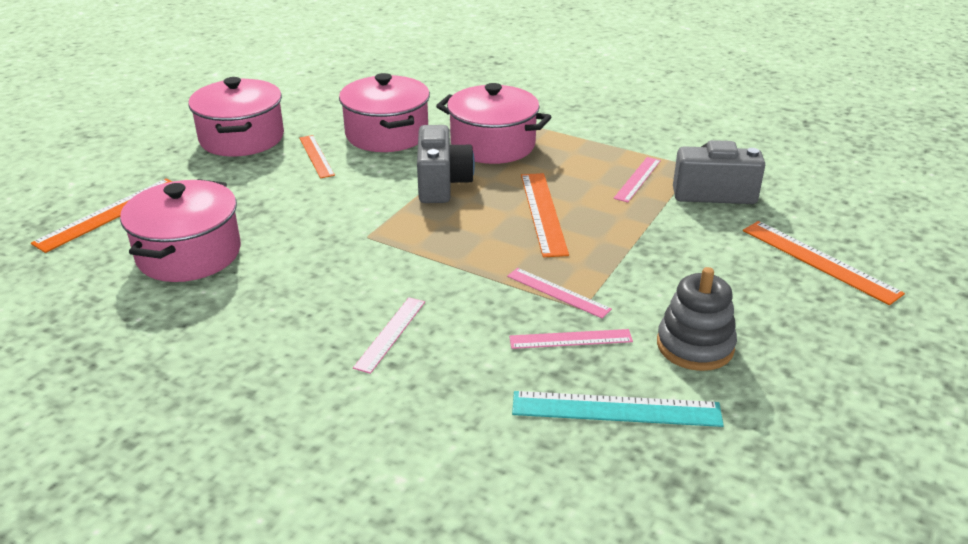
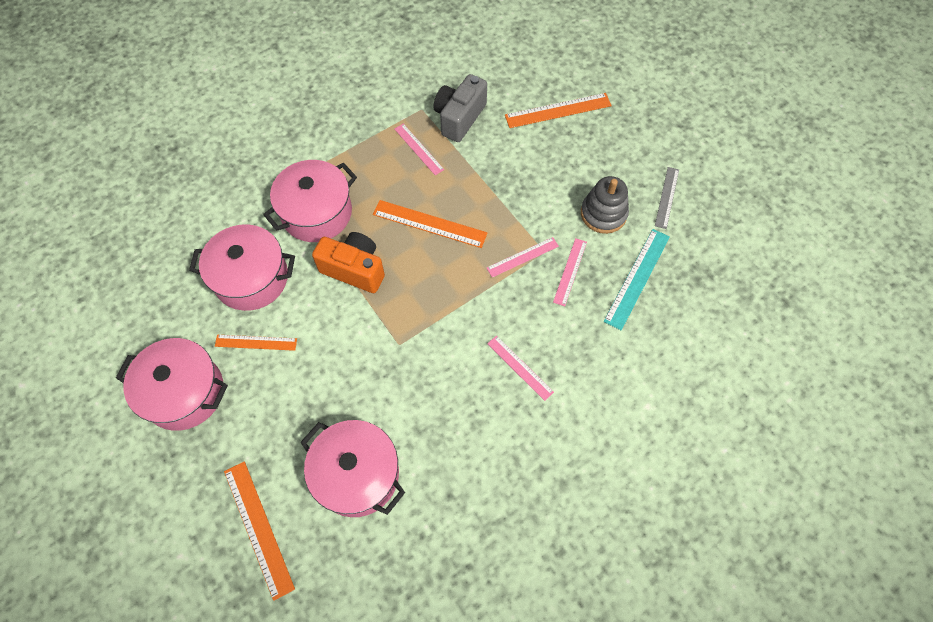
camera: 65 degrees left, 30 degrees up
grey camera [417,125,475,203] -> orange camera [312,232,385,293]
none -> grey ruler [655,167,679,229]

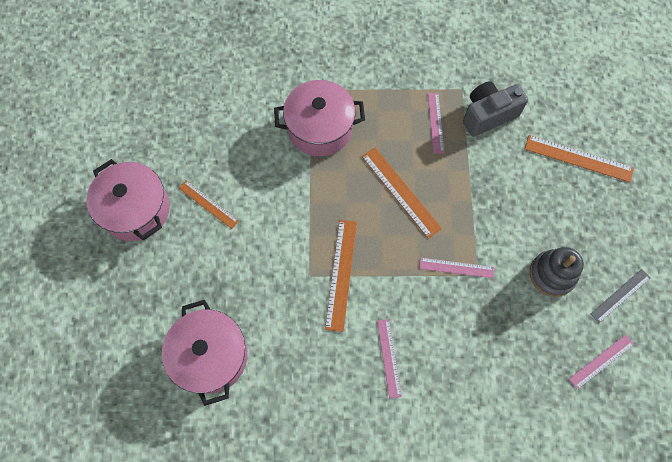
camera: 35 degrees right, 5 degrees up
pink pot [189,224,295,311] -> none
orange ruler [224,461,295,601] -> orange ruler moved to [325,220,357,332]
orange camera [312,232,385,293] -> none
pink ruler [553,238,587,306] -> pink ruler moved to [569,335,635,389]
turquoise ruler [603,229,670,330] -> none

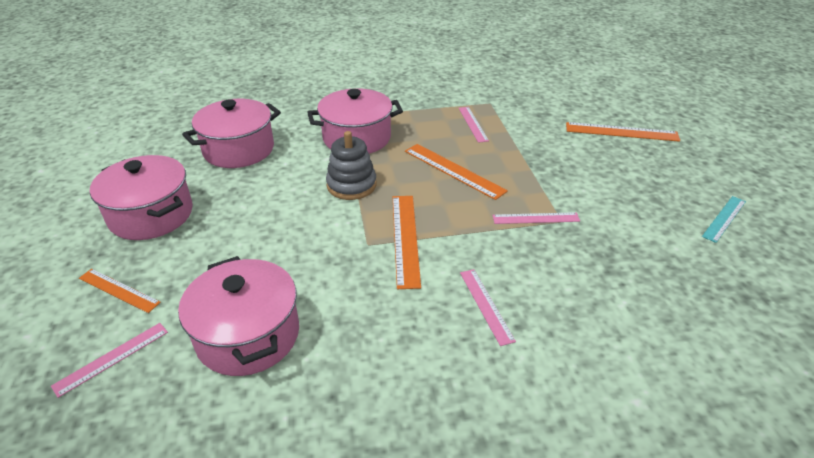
camera: 10 degrees left, 30 degrees down
orange ruler [179,180,239,229] -> orange ruler moved to [79,269,161,313]
grey camera [463,81,528,137] -> none
grey stacking toy [529,247,584,297] -> grey stacking toy moved to [326,131,377,200]
pink ruler [569,335,635,389] -> pink ruler moved to [51,323,168,398]
grey ruler [590,269,651,323] -> turquoise ruler [702,196,746,243]
none -> pink pot [182,99,281,168]

